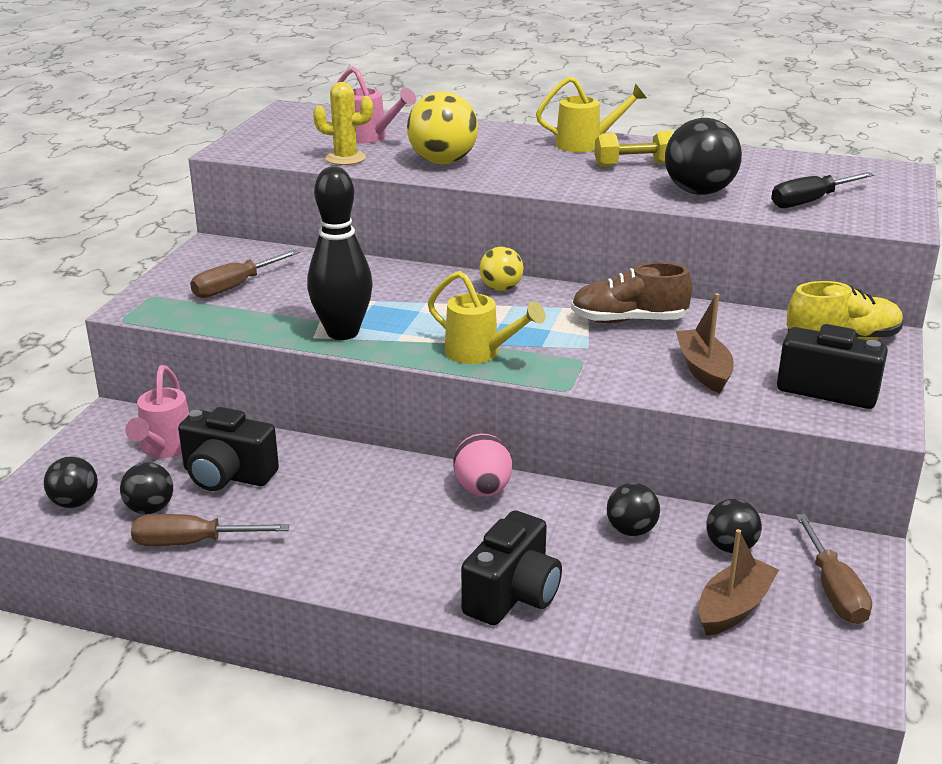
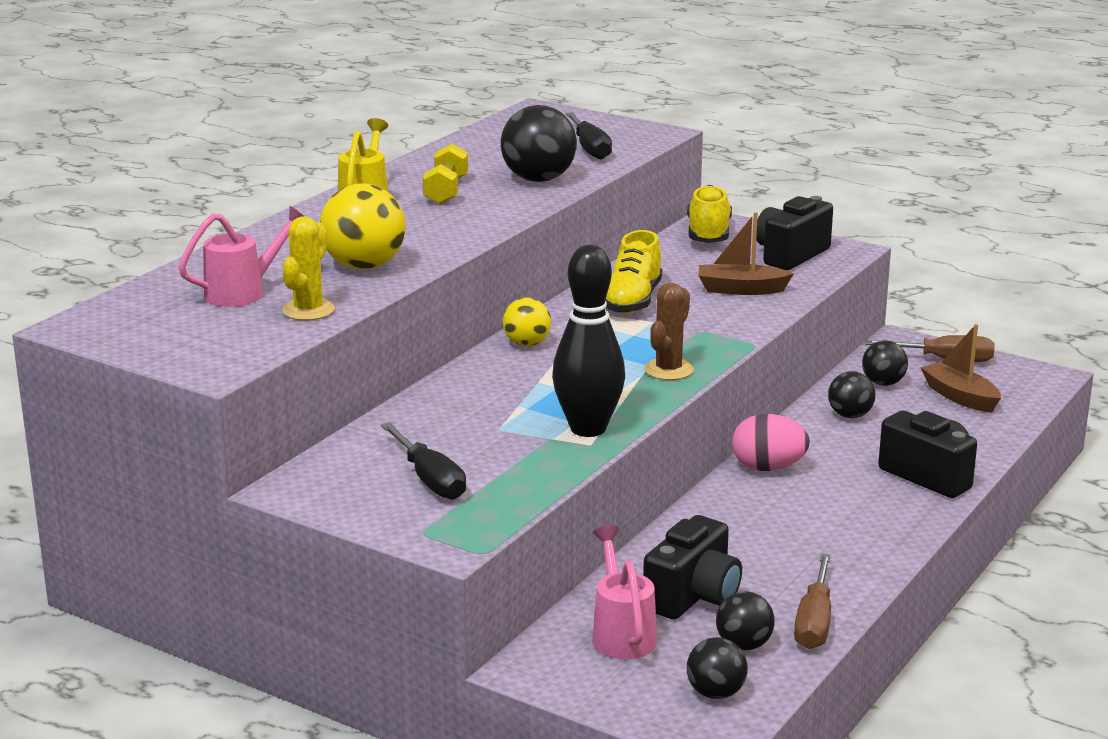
camera: 75 degrees left, 5 degrees down
pink watering can [125,365,189,458] -> pink watering can turned 120 degrees counterclockwise [592,525,657,659]
brown screwdriver [190,250,300,298] -> black screwdriver [381,422,466,500]
yellow watering can [428,271,545,364] -> brown cactus [644,283,694,380]
brown shoe [571,262,693,323] -> yellow shoe [605,230,662,314]

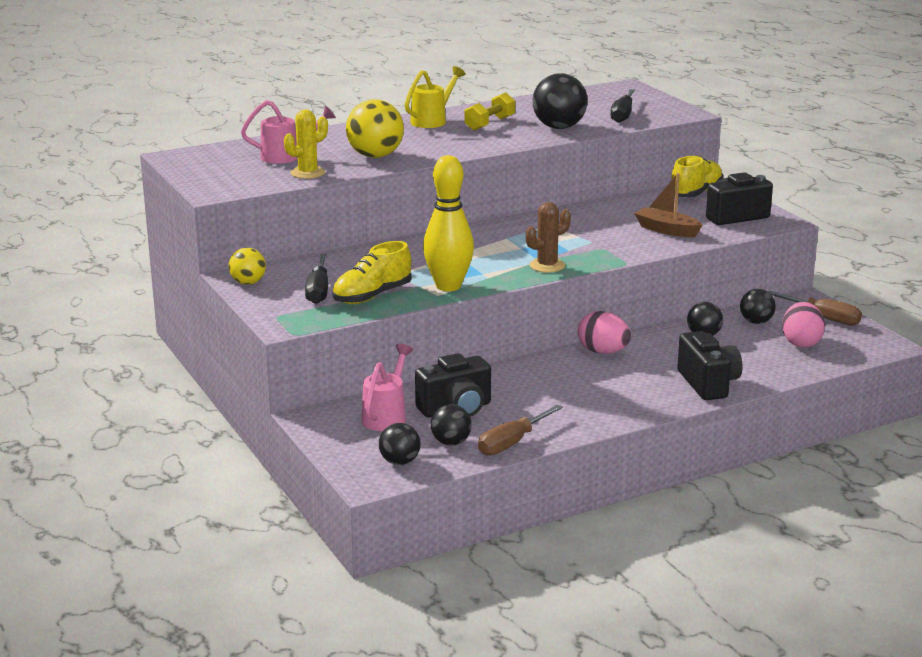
camera: 30 degrees right, 0 degrees up
yellow ball [503,298,551,346] -> yellow ball moved to [229,248,266,285]
black bowling pin [552,245,625,437] -> yellow bowling pin [423,155,474,291]
yellow shoe [605,230,662,314] -> yellow shoe moved to [332,241,411,304]
brown boat [921,324,1001,413] -> pink egg [782,302,825,348]

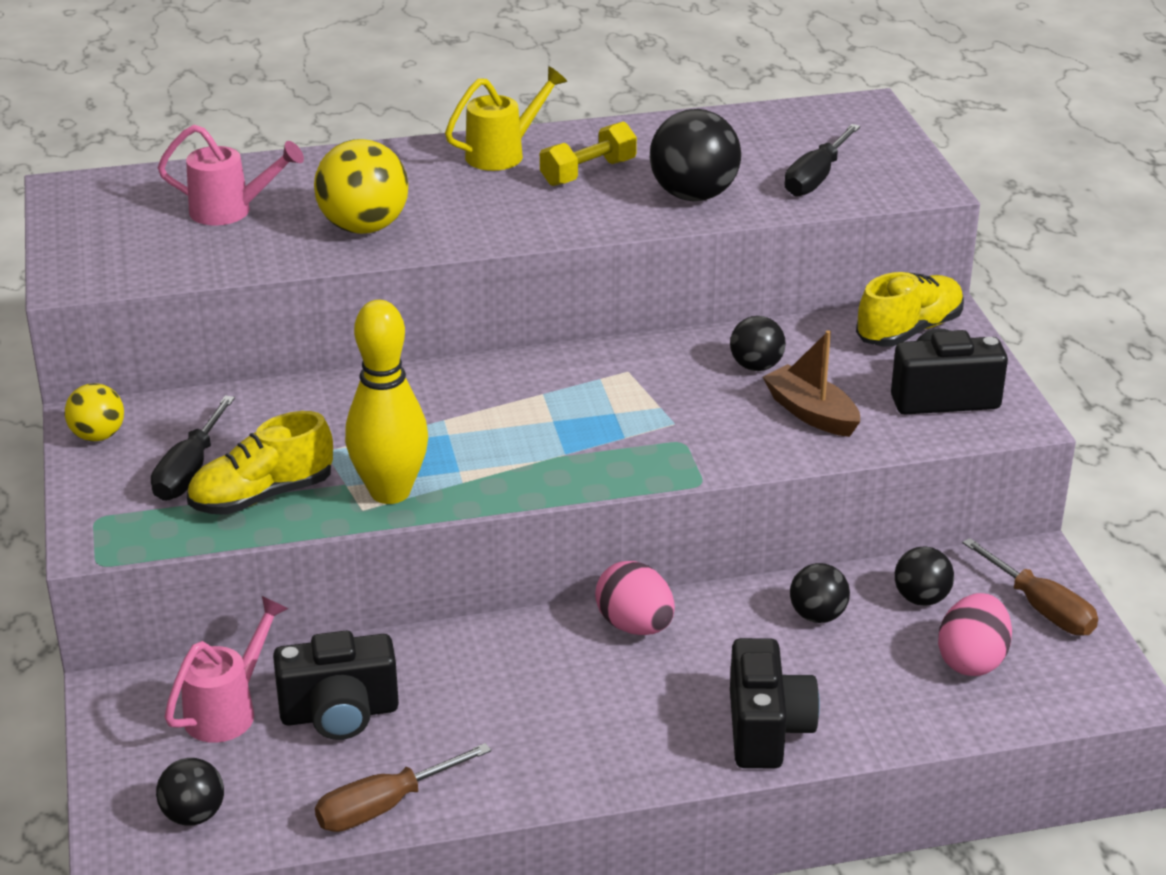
camera: 15 degrees right, 10 degrees up
yellow cactus [284,109,328,179] -> none
black ball [431,404,472,445] -> black ball moved to [730,316,786,371]
brown cactus [526,202,571,273] -> none

